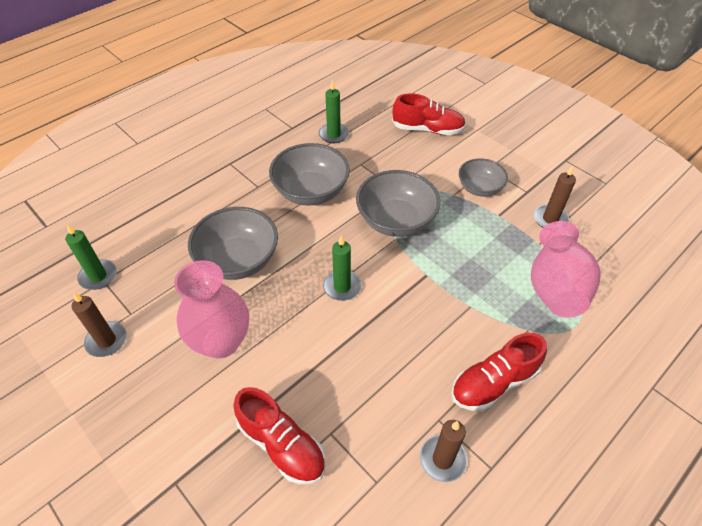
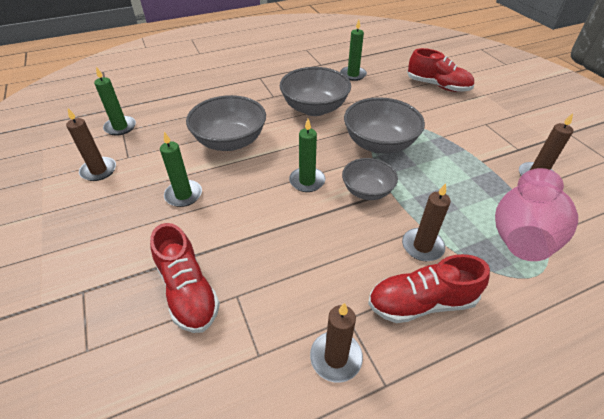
camera: 20 degrees right, 5 degrees down
pink vase [174,260,249,358] -> green candle [160,132,202,207]
grey bowl [459,158,508,197] -> grey bowl moved to [342,158,398,200]
none -> brown candle [402,183,451,261]

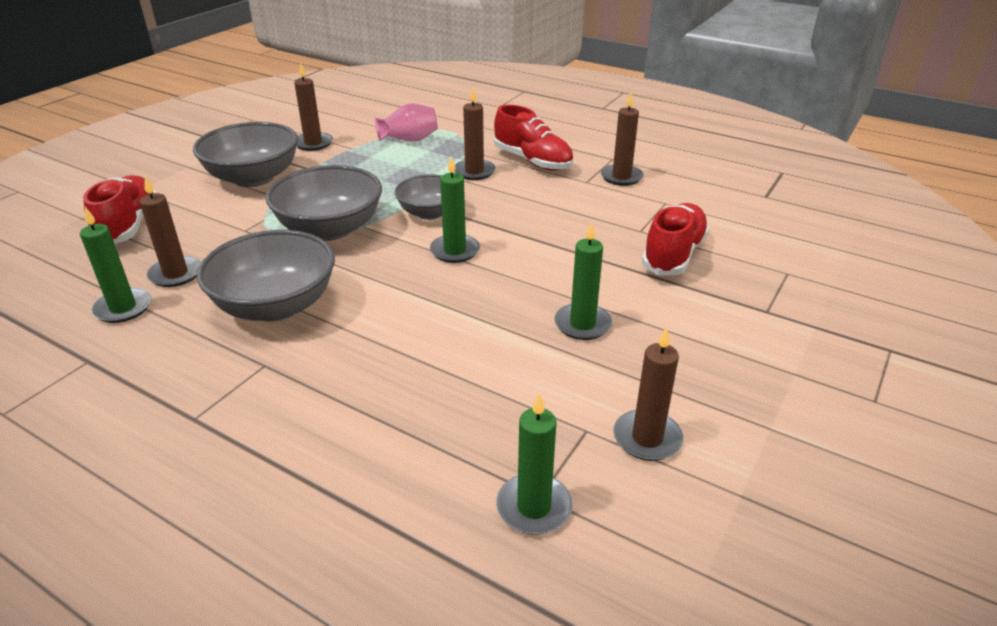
camera: 125 degrees left, 10 degrees down
grey bowl [186,95,266,151] -> grey bowl moved to [193,122,298,187]
pink vase [495,168,578,261] -> pink vase [375,103,438,142], size x0.59
none -> brown candle [139,176,201,287]

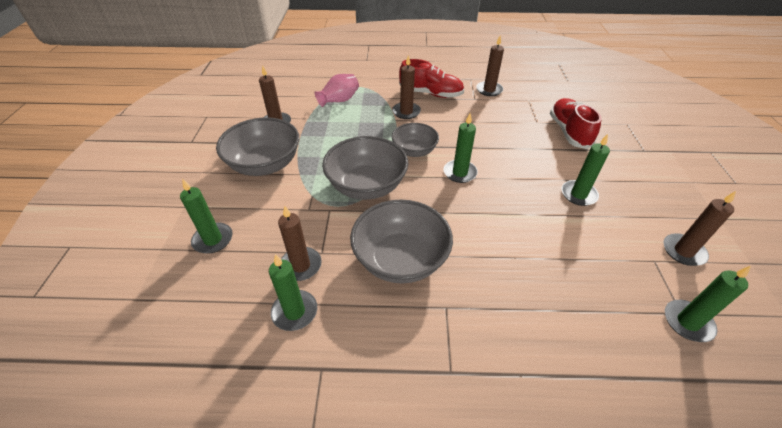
camera: 30 degrees left, 10 degrees up
red shoe [83,175,157,244] -> green candle [180,179,233,254]

